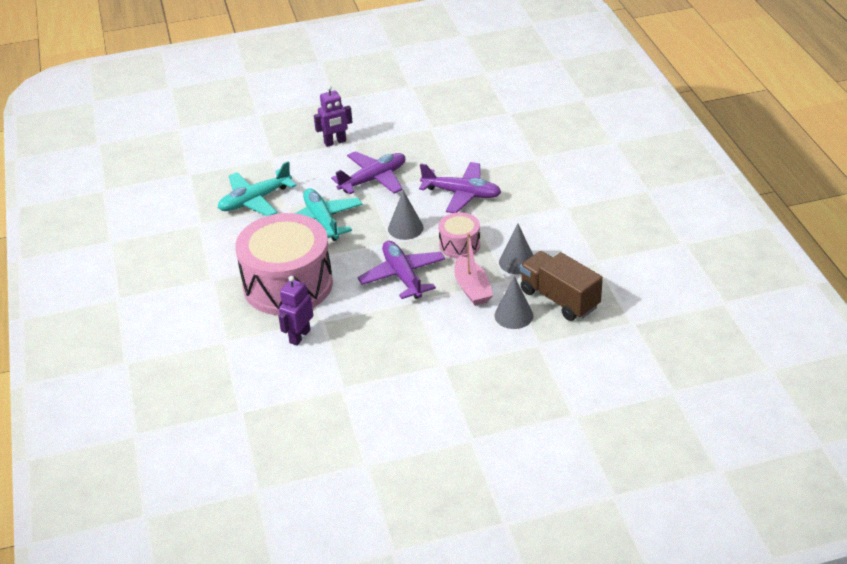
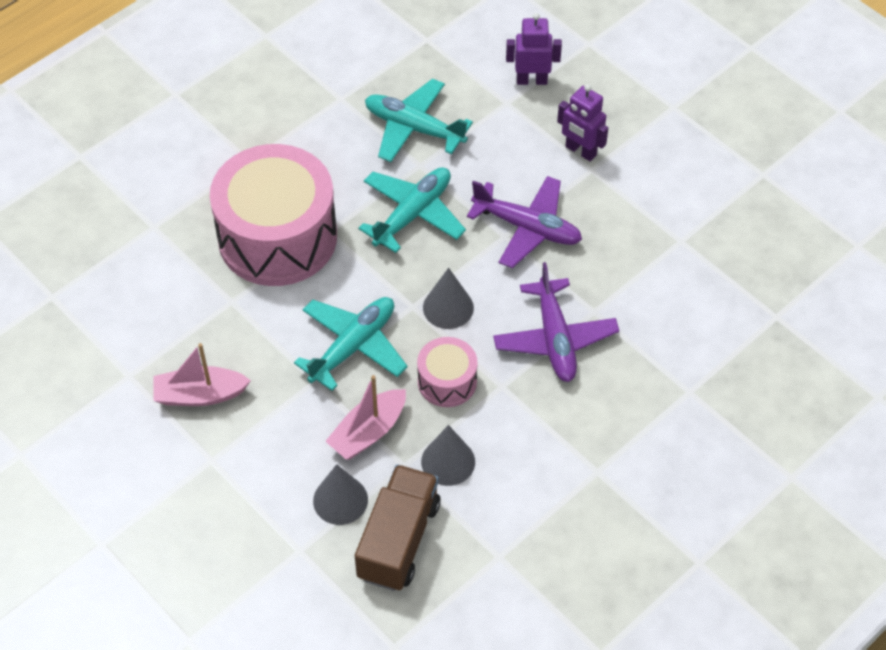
camera: 60 degrees right, 15 degrees up
purple robot [278,276,313,346] -> purple robot moved to [506,13,562,85]
purple plane [357,241,445,299] -> turquoise plane [294,297,408,391]
none -> pink boat [154,343,251,406]

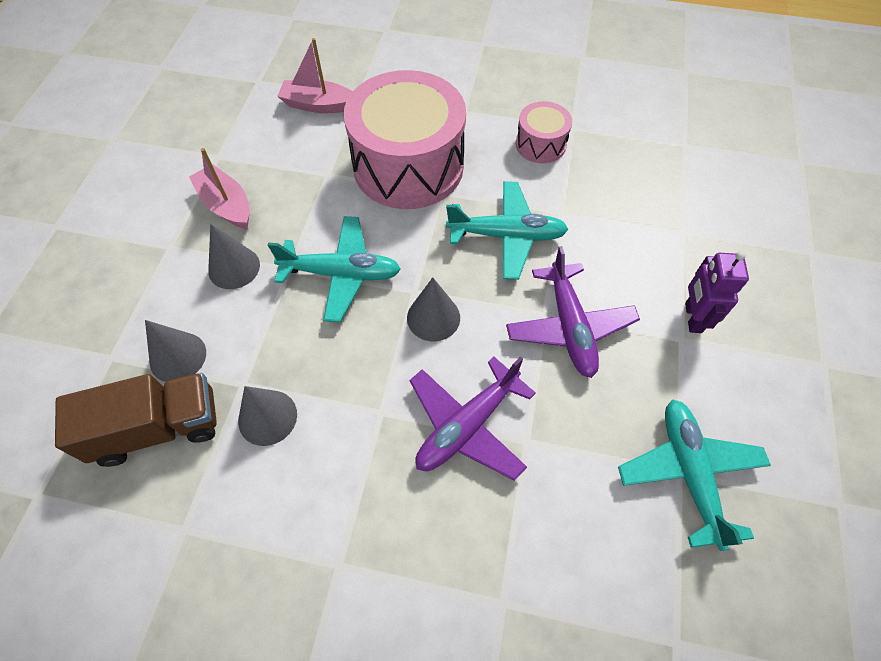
camera: 55 degrees right, 5 degrees up
pink boat [325,375,406,460] -> pink boat moved to [277,38,353,113]
turquoise plane [365,79,473,162] -> turquoise plane moved to [618,400,771,551]
pink drum [417,337,478,407] -> pink drum moved to [516,101,572,163]
purple robot [506,13,562,85] -> none
none -> grey cone [208,224,260,289]

